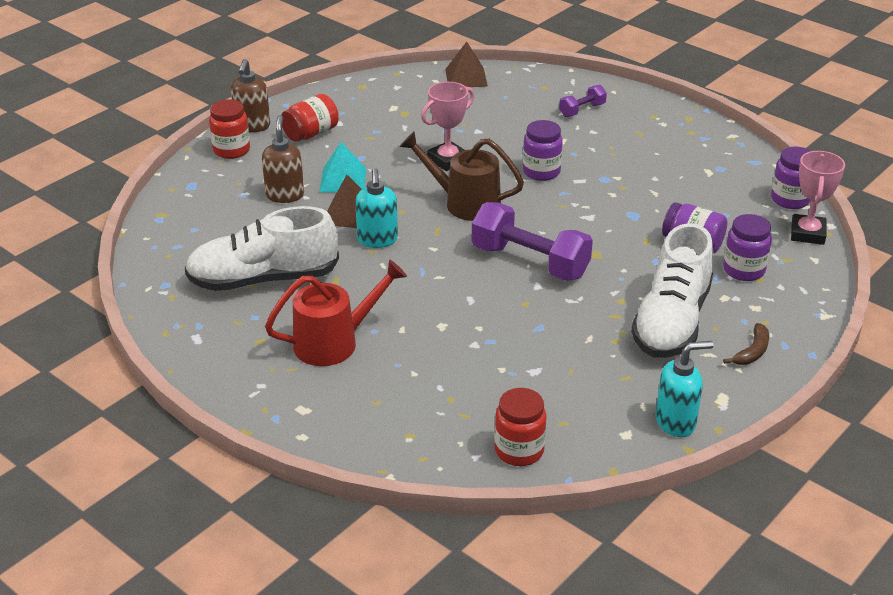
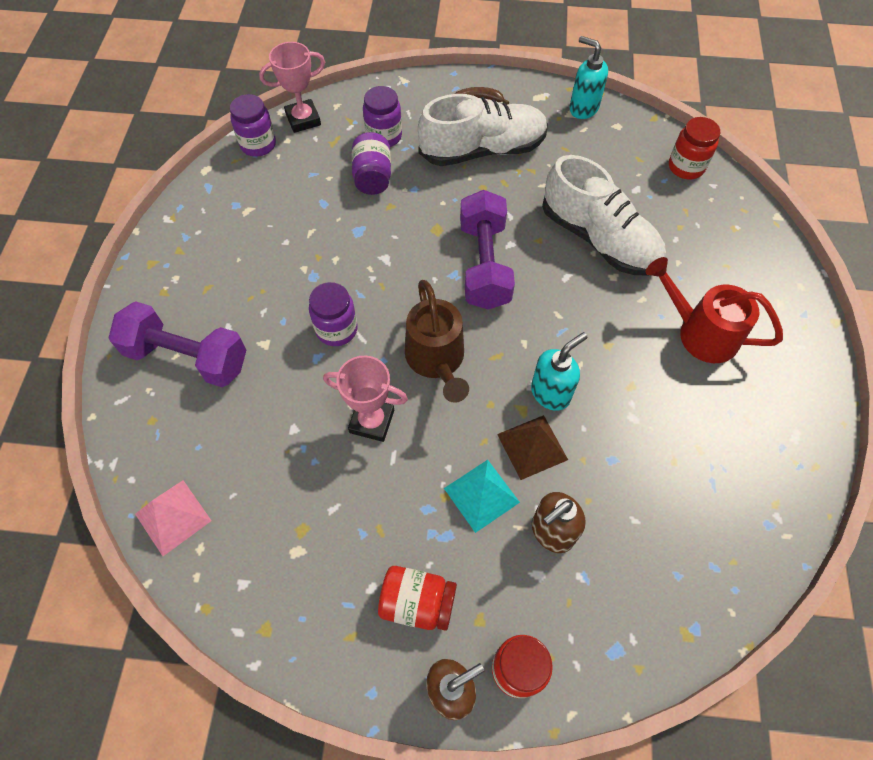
camera: 125 degrees left, 25 degrees up
white shoe [185,206,339,291] -> white shoe moved to [542,155,666,276]
brown pyramid [445,42,488,87] -> pink pyramid [135,480,212,556]
purple dumbbell [559,85,607,117] -> purple dumbbell [109,301,246,387], size x2.04

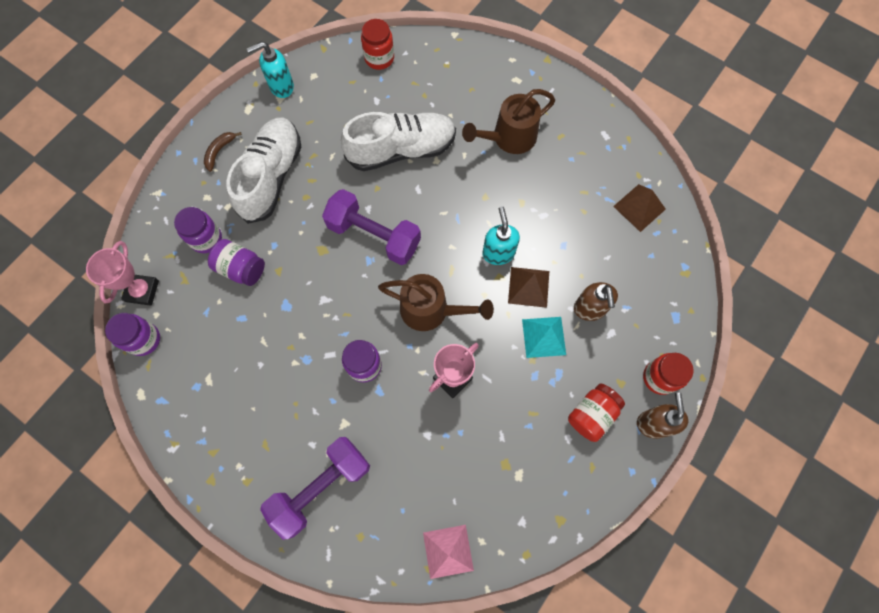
camera: 60 degrees left, 10 degrees up
red watering can [646,257,783,363] -> brown watering can [462,89,555,154]
none -> brown pyramid [613,184,666,232]

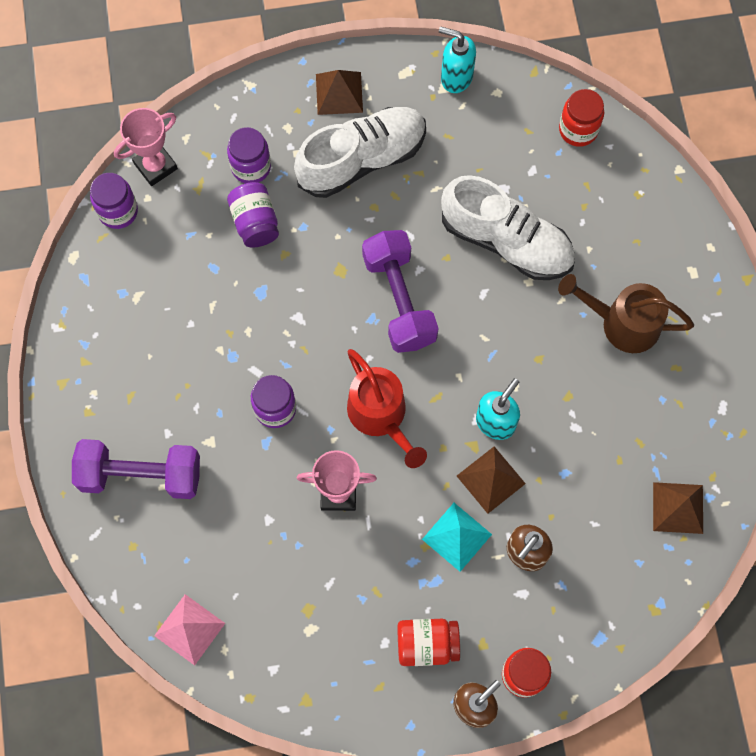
camera: 45 degrees right, 0 degrees up
brown banana [204,132,242,172] -> brown pyramid [316,70,363,115]
brown watering can [378,274,494,331] -> red watering can [347,349,427,468]

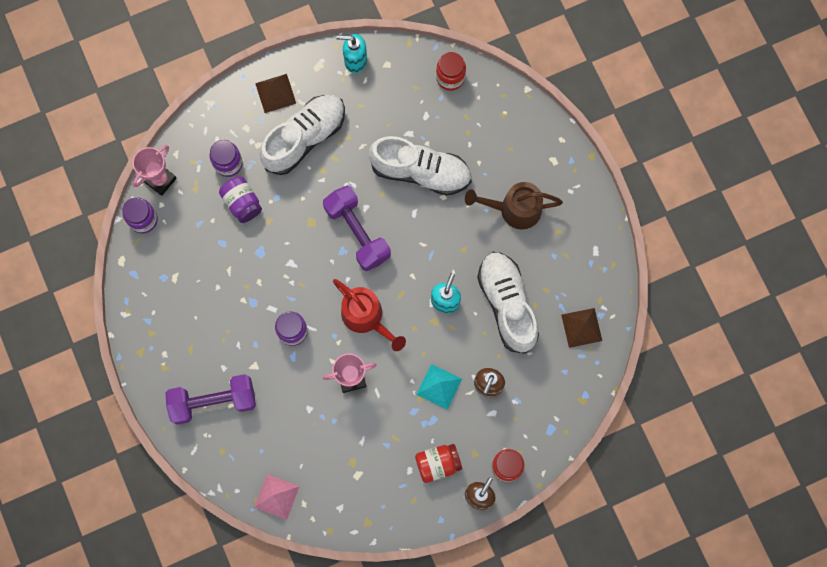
camera: 15 degrees left, 5 degrees up
brown pyramid [457,446,526,514] -> none
none -> white shoe [477,252,539,354]

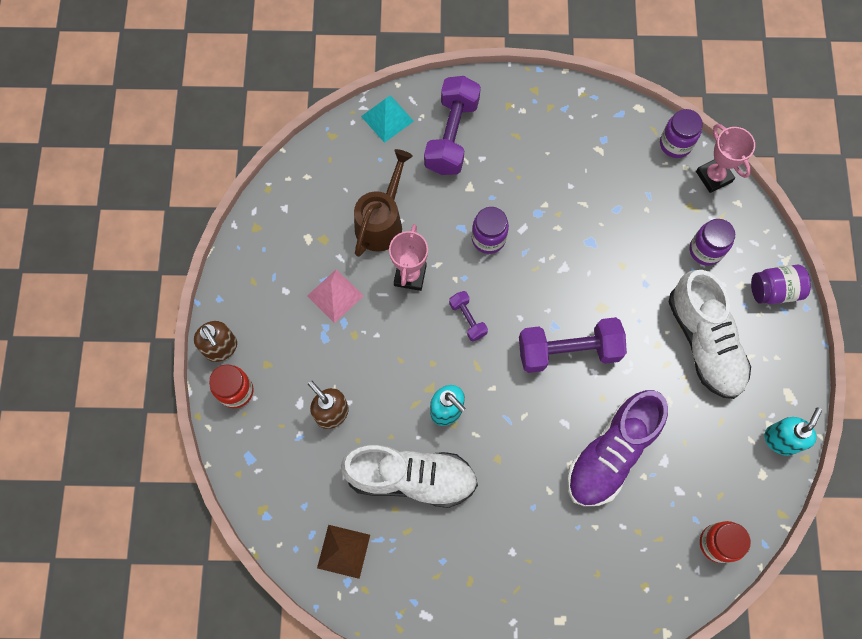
camera: 115 degrees right, 5 degrees down
purple jar [219,176,262,223] -> purple jar moved to [751,265,811,304]
pink pyramid [254,474,300,520] -> pink pyramid moved to [307,269,363,323]
brown pyramid [255,74,296,113] -> none
red watering can [333,279,406,351] -> purple dumbbell [449,291,488,342]
white shoe [369,136,472,196] -> purple shoe [567,390,668,506]
red jar [415,444,462,483] -> none
turquoise pyramid [416,364,462,410] -> turquoise pyramid moved to [361,95,414,143]
brown watering can [465,182,563,229] -> brown watering can moved to [354,149,413,257]

